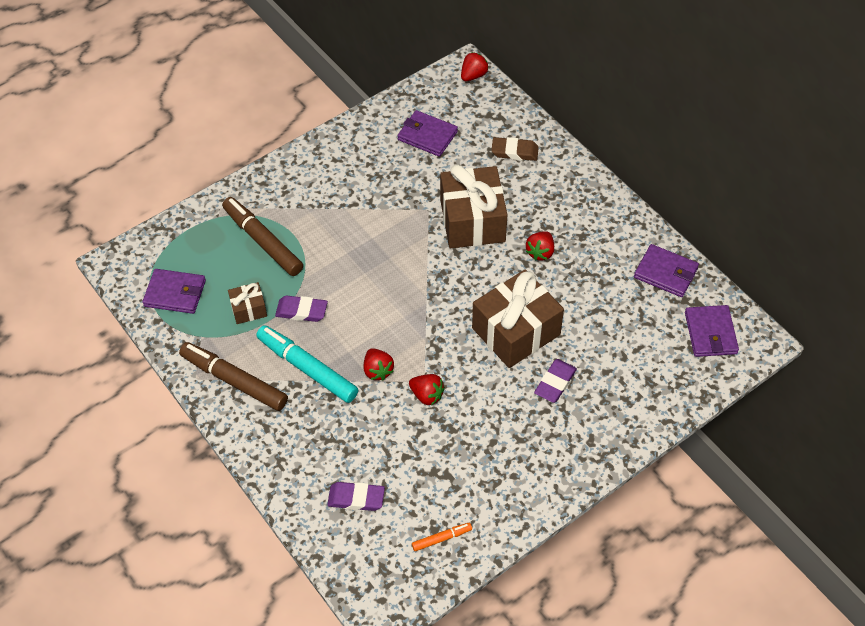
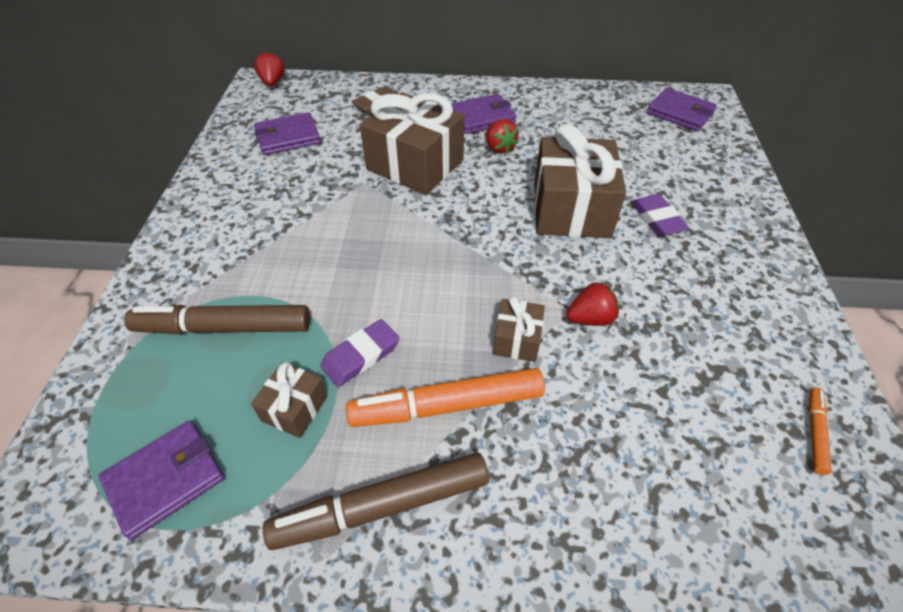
camera: 50 degrees left, 5 degrees down
turquoise marker [256,325,358,403] -> orange marker [346,368,545,427]
purple eraser [327,482,385,511] -> none
red strawberry [364,348,394,380] -> brown gift [493,296,545,362]
purple wallet [634,244,699,297] -> purple wallet moved to [451,94,517,134]

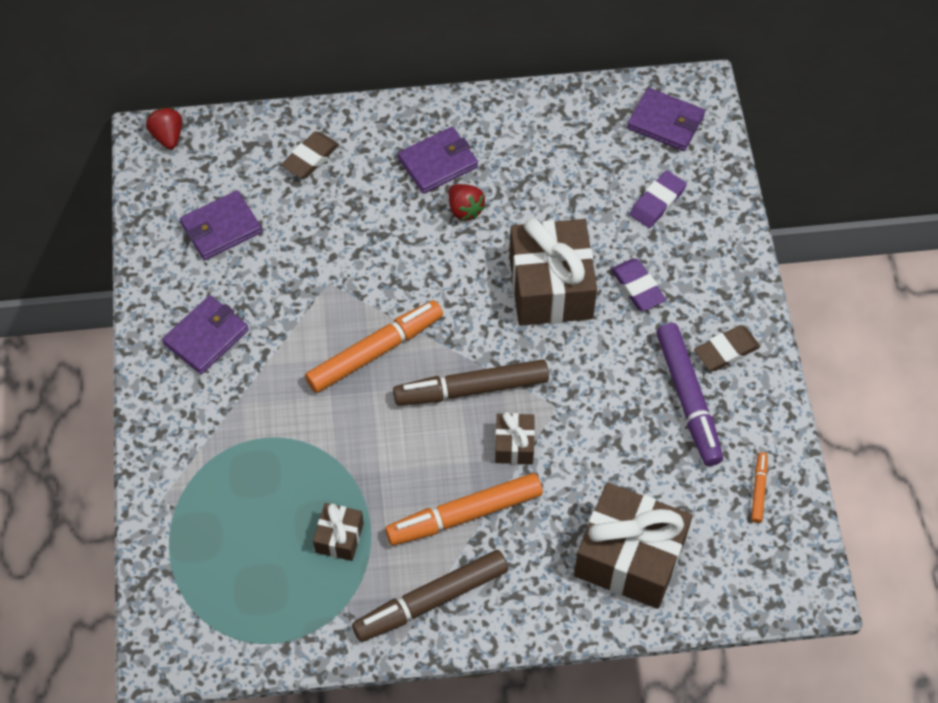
camera: 10 degrees left, 10 degrees up
purple wallet [98,420,225,540] -> purple wallet moved to [162,295,249,374]
brown marker [124,305,310,335] -> brown marker moved to [393,359,549,406]
purple eraser [320,319,399,387] -> purple eraser moved to [630,170,687,228]
brown gift [360,92,464,195] -> brown gift moved to [574,483,692,609]
red strawberry [566,282,619,326] -> none
none -> orange marker [305,300,443,393]
none -> purple marker [656,323,723,466]
none -> brown eraser [694,325,760,371]

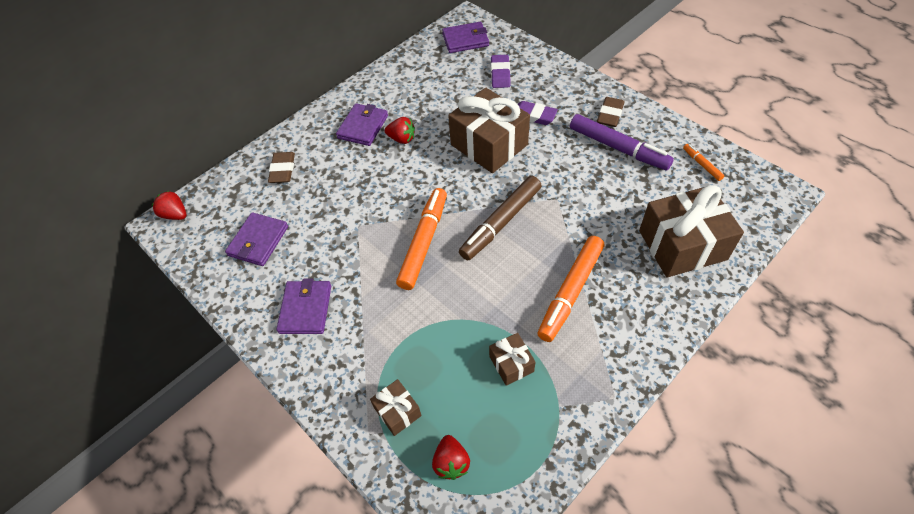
camera: 35 degrees left, 5 degrees down
brown marker [352,550,508,642] -> none
brown gift [495,412,535,464] -> brown gift moved to [370,379,422,436]
none -> red strawberry [432,435,470,480]

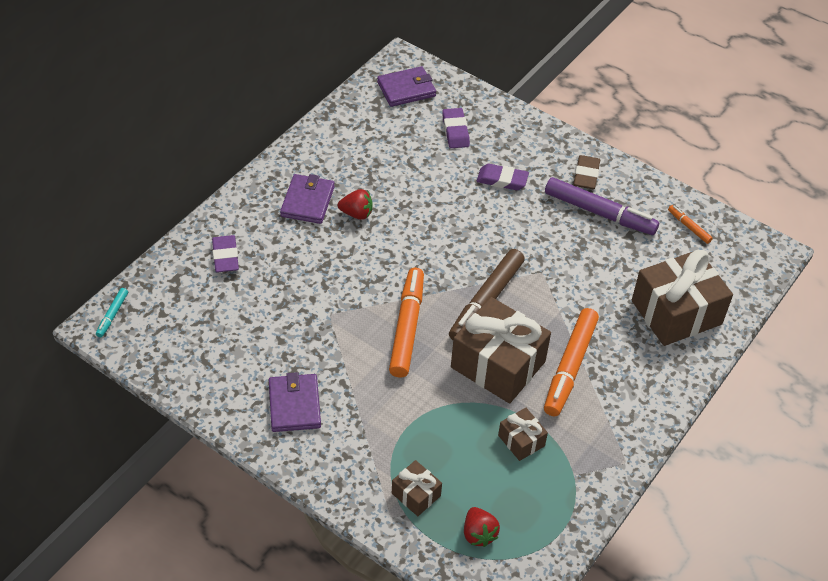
camera: 15 degrees left, 5 degrees down
red strawberry [152,191,186,220] -> turquoise marker [96,288,128,337]
purple wallet [225,212,288,266] -> none
brown eraser [268,152,295,183] -> purple eraser [212,235,239,272]
brown gift [448,87,530,173] -> brown gift moved to [451,297,551,403]

